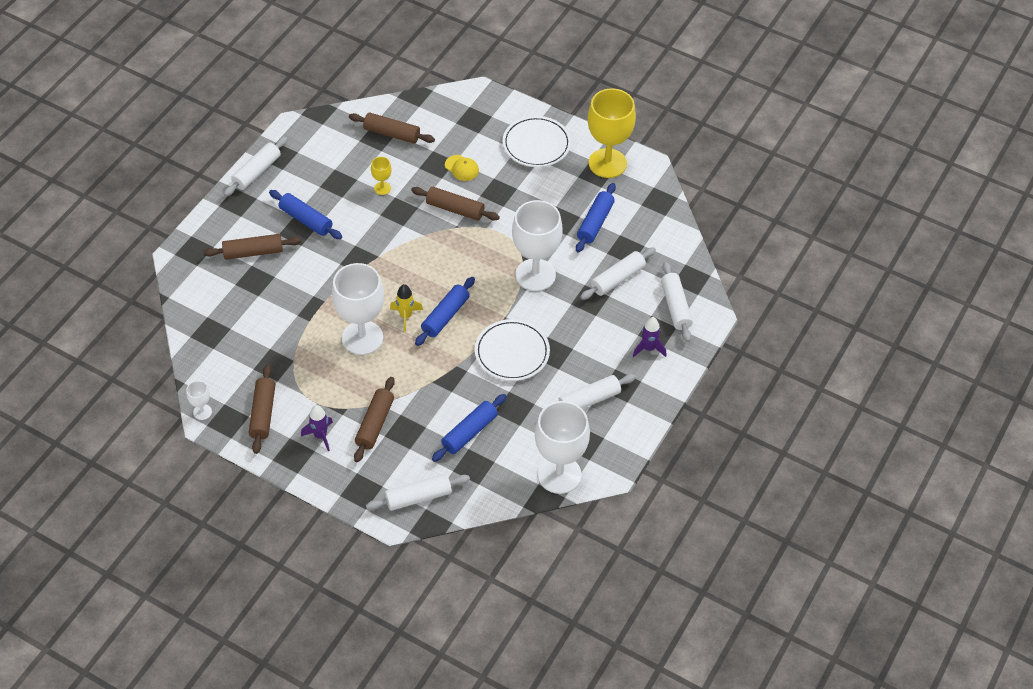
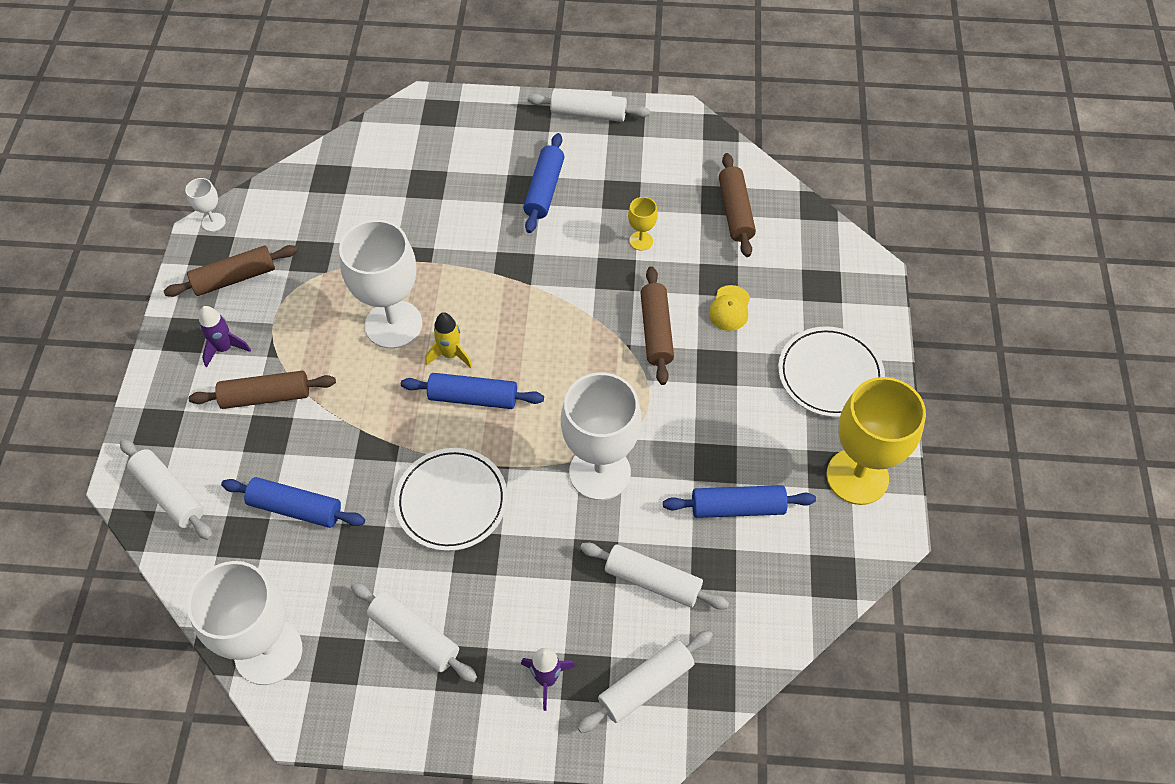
camera: 65 degrees right, 5 degrees up
brown rolling pin [203,234,301,260] -> none

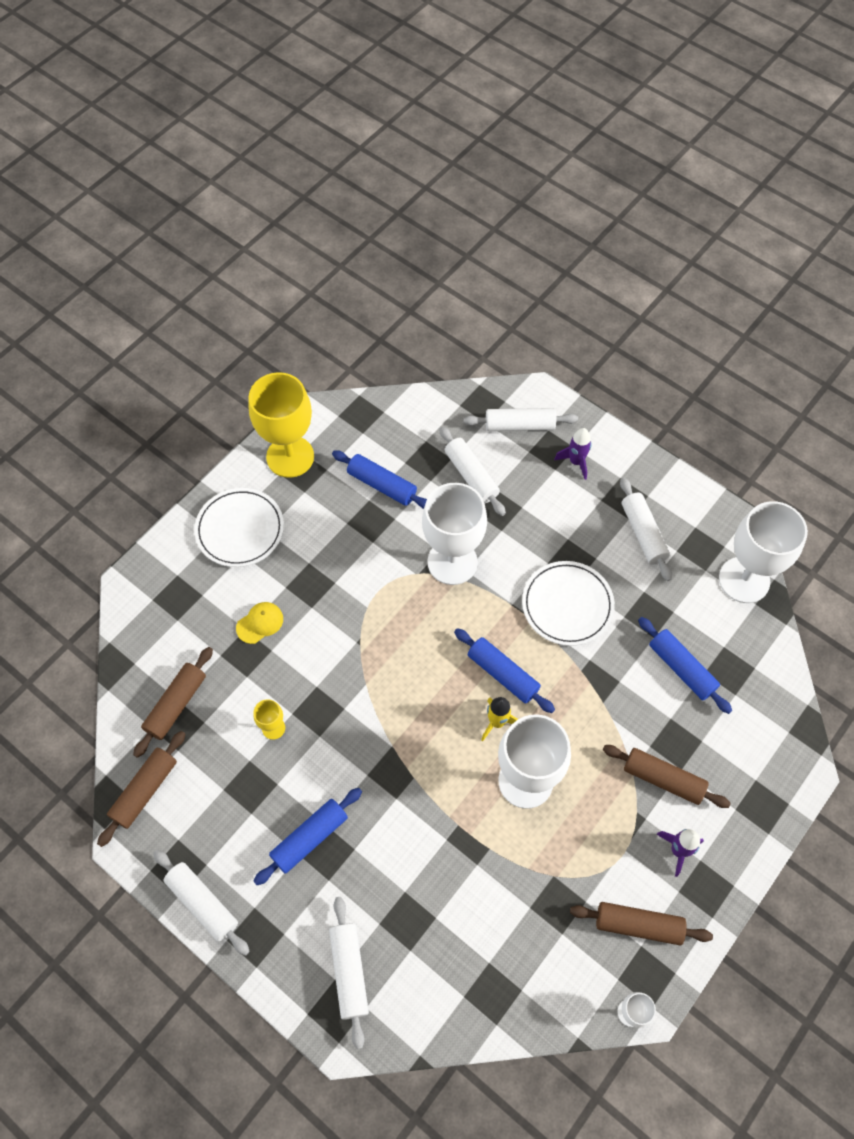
camera: 145 degrees left, 5 degrees up
white rolling pin [120,439,213,540] -> white rolling pin moved to [329,897,369,1049]
brown rolling pin [640,266,674,385] -> brown rolling pin moved to [97,731,185,847]

